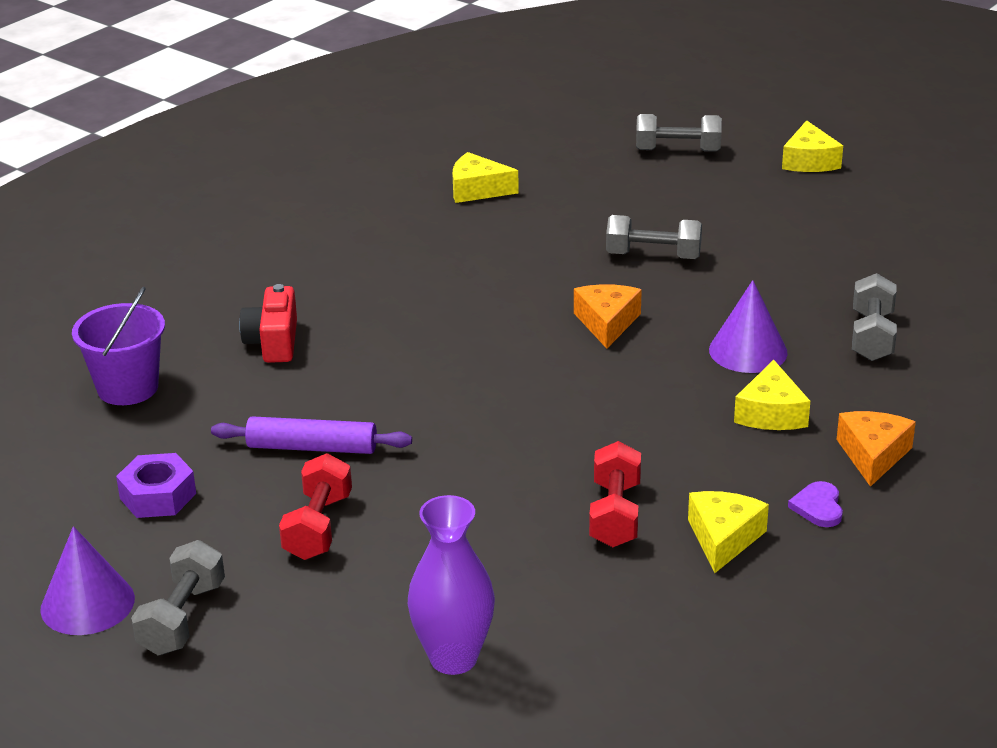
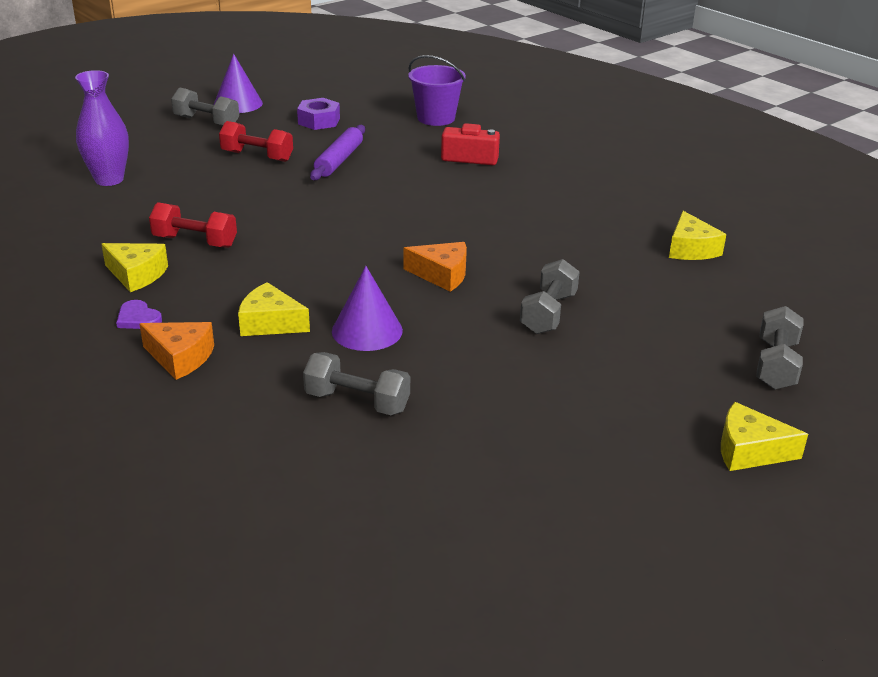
camera: 100 degrees right, 0 degrees up
yellow cheese [453,152,519,203] -> yellow cheese turned 150 degrees clockwise [669,211,726,260]
purple heart [788,481,843,527] -> purple heart turned 150 degrees counterclockwise [116,300,162,329]

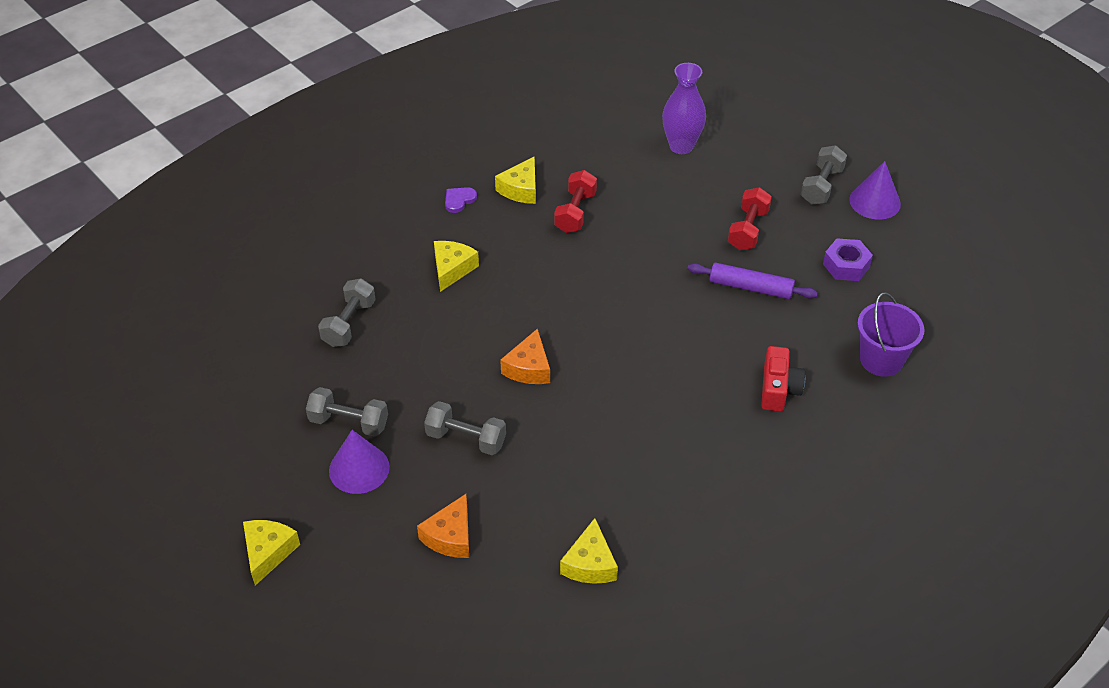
camera: 90 degrees right, 15 degrees up
orange cheese [139,322,214,380] -> orange cheese moved to [417,494,469,558]
purple cone [332,266,403,351] -> purple cone moved to [329,430,390,494]
yellow cheese [669,211,726,260] -> yellow cheese turned 75 degrees counterclockwise [560,518,618,584]
grey dumbbell [756,306,803,390] -> grey dumbbell moved to [306,387,388,437]

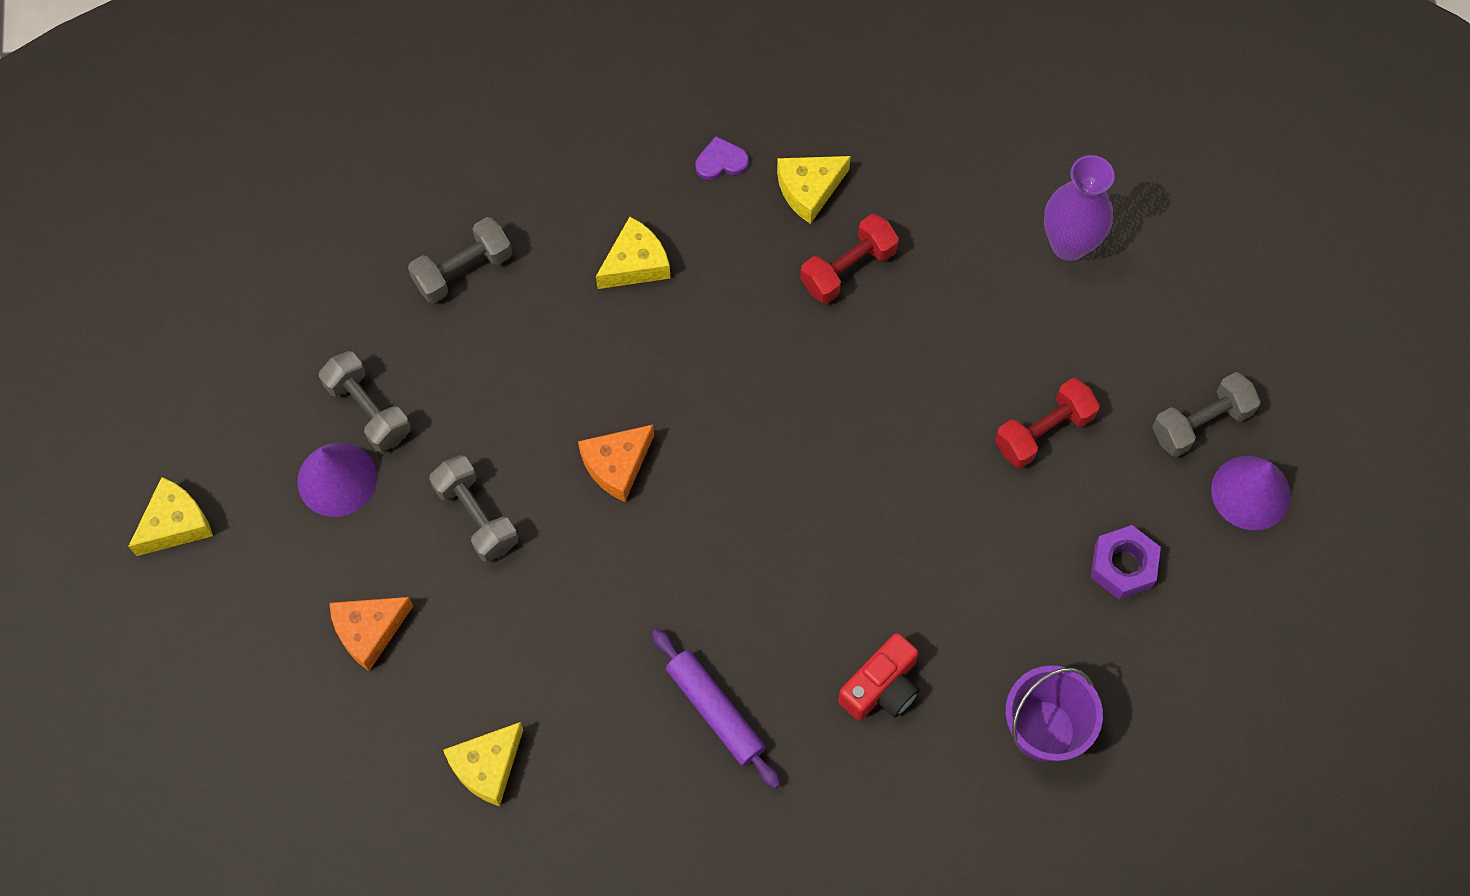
camera: 35 degrees right, 20 degrees up
purple rolling pin [688,262,818,299] -> purple rolling pin moved to [652,629,781,789]

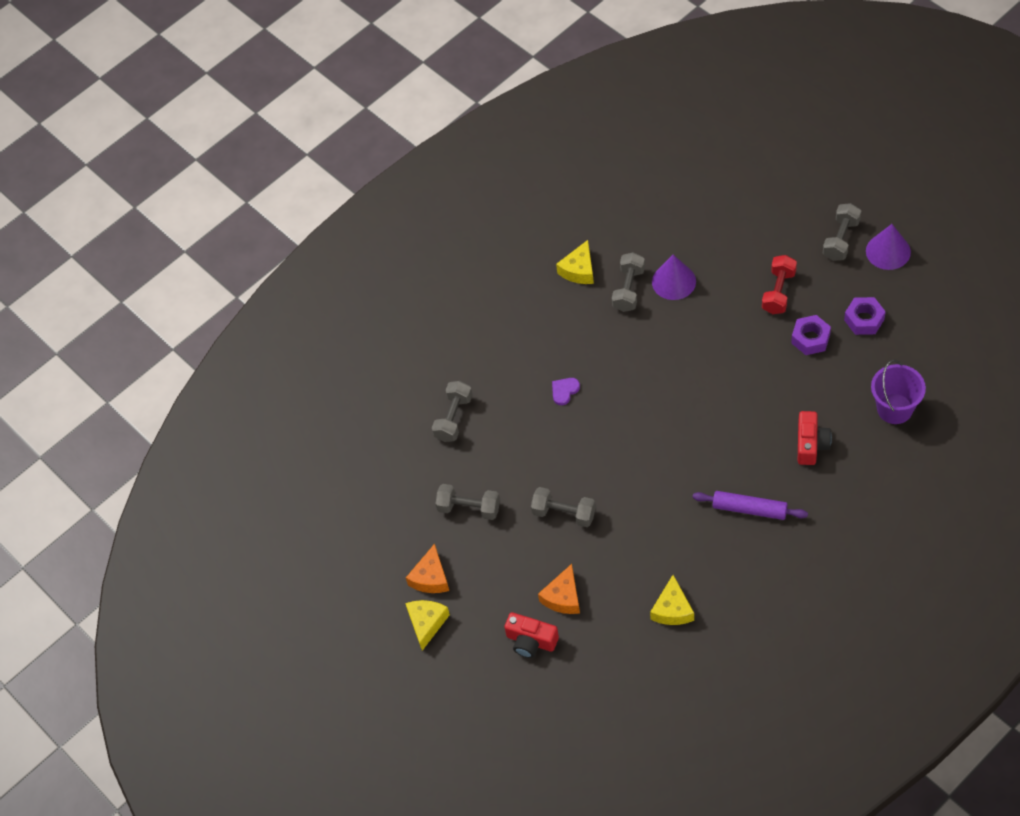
camera: 30 degrees left, 10 degrees down
purple cone [297,443,377,517] -> purple cone moved to [652,255,696,300]
orange cheese [578,425,654,502] -> orange cheese moved to [406,544,449,593]
yellow cheese [596,217,671,289] -> none
purple heart [696,136,749,180] -> purple heart moved to [552,378,580,405]
red dumbbell [800,214,899,303] -> grey dumbbell [612,252,645,312]
purple vase [1044,155,1115,261] -> none
none -> red camera [504,612,559,658]
none -> purple nut [791,315,831,355]

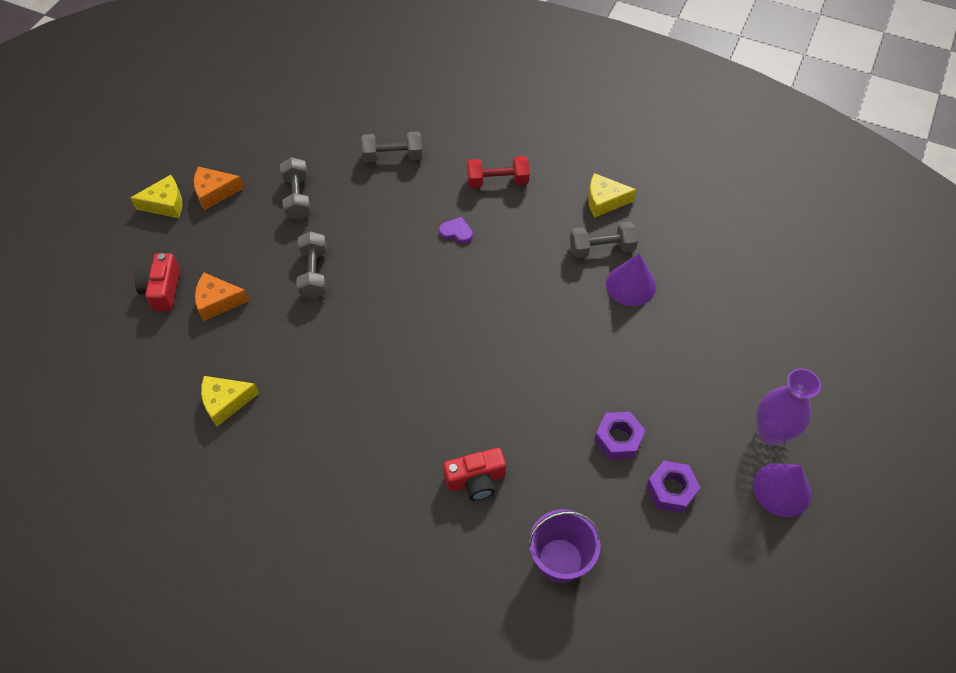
camera: 60 degrees right, 0 degrees up
purple rolling pin [692,491,808,520] -> none
red dumbbell [762,255,797,314] -> red dumbbell moved to [467,156,529,188]
grey dumbbell [823,203,861,261] -> purple vase [757,368,821,445]

